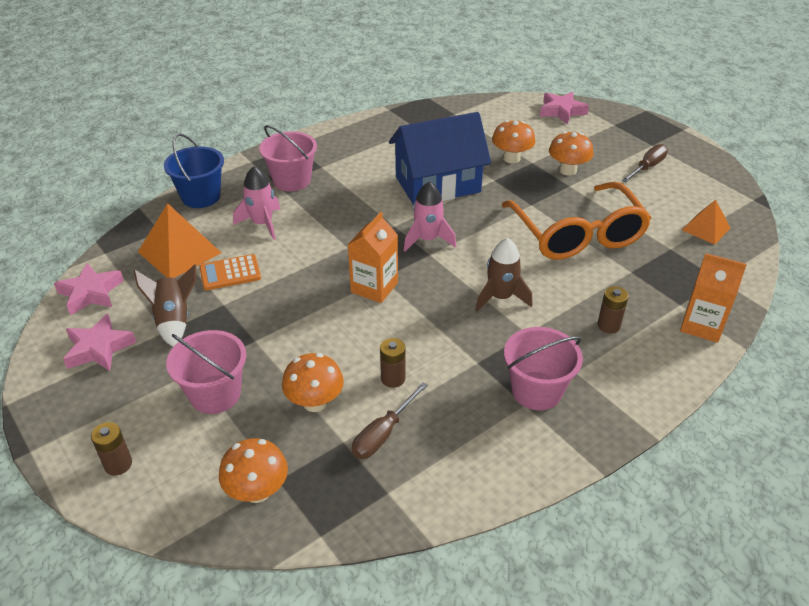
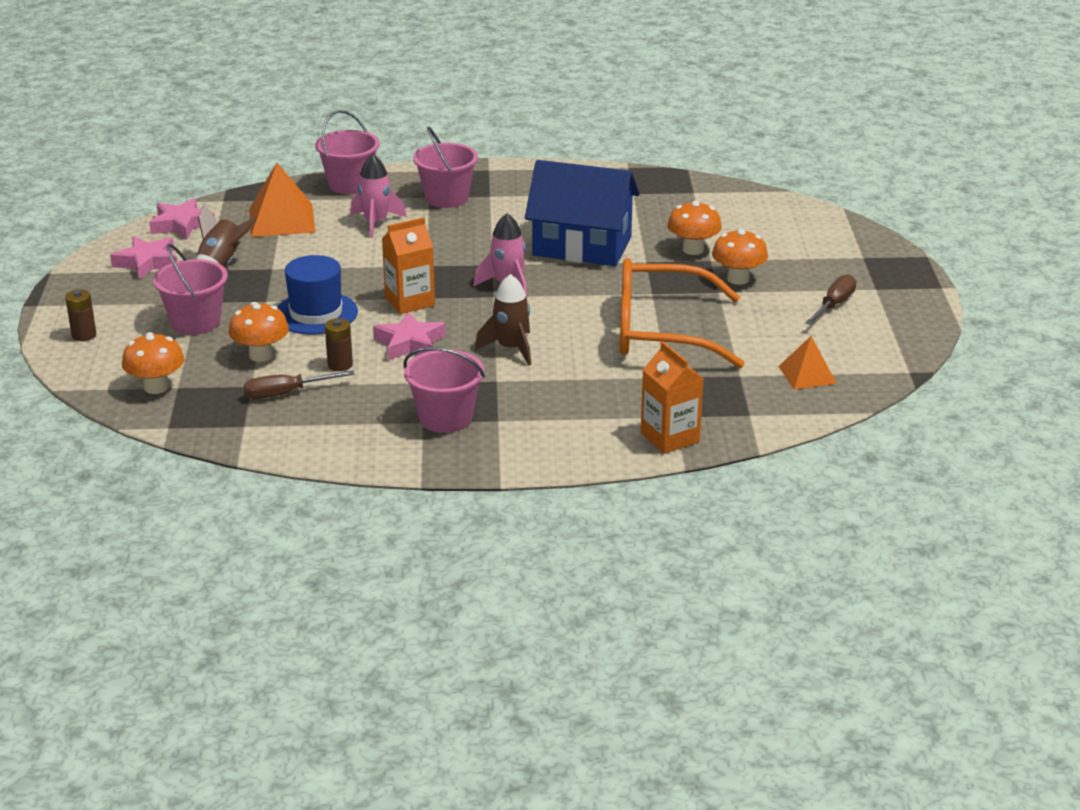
camera: 35 degrees right, 10 degrees down
blue bucket [164,133,224,208] -> pink bucket [315,110,380,194]
orange calculator [199,254,261,290] -> none
orange glasses [502,182,651,260] -> orange glasses turned 75 degrees clockwise [620,258,745,368]
pink star [540,92,589,125] -> pink star moved to [373,312,446,361]
brown battery [597,286,629,334] -> none
brown screwdriver [622,144,668,182] -> brown screwdriver turned 45 degrees counterclockwise [805,274,856,325]
none -> blue hat [277,255,358,335]

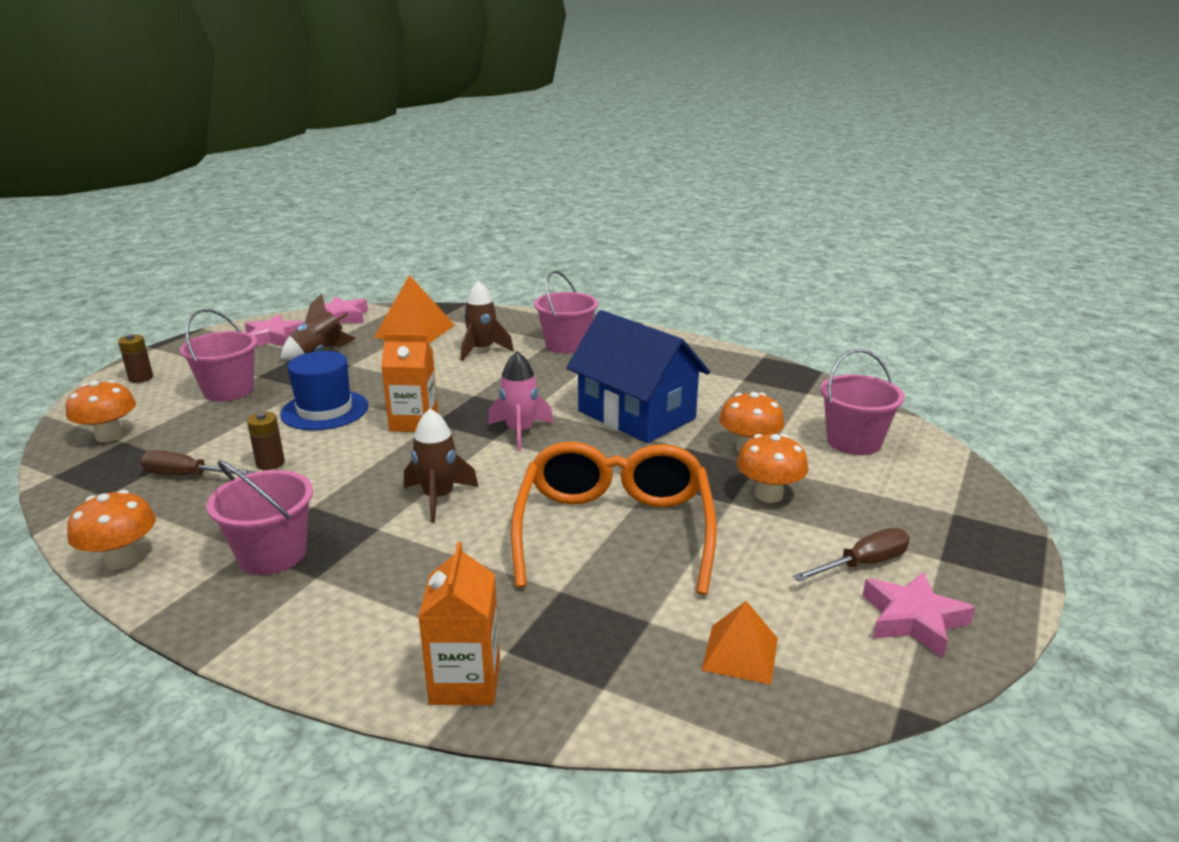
camera: 30 degrees right, 5 degrees down
orange mushroom [229,302,289,362] -> orange mushroom moved to [67,490,156,569]
pink bucket [315,110,380,194] -> pink bucket moved to [820,349,905,455]
pink rocket [351,154,407,238] -> brown rocket [461,281,514,361]
pink star [373,312,446,361] -> pink star moved to [863,572,975,658]
orange glasses [620,258,745,368] -> orange glasses turned 60 degrees clockwise [511,441,717,595]

